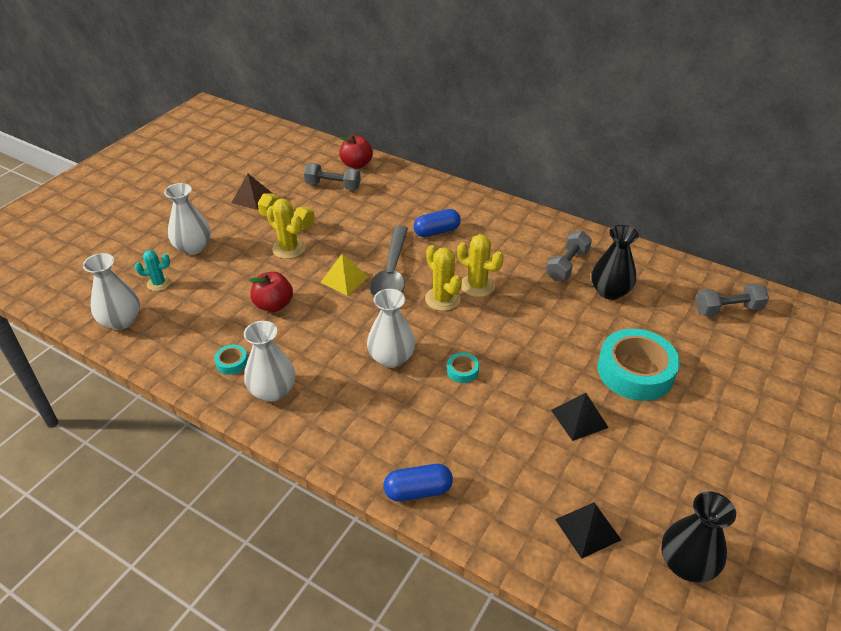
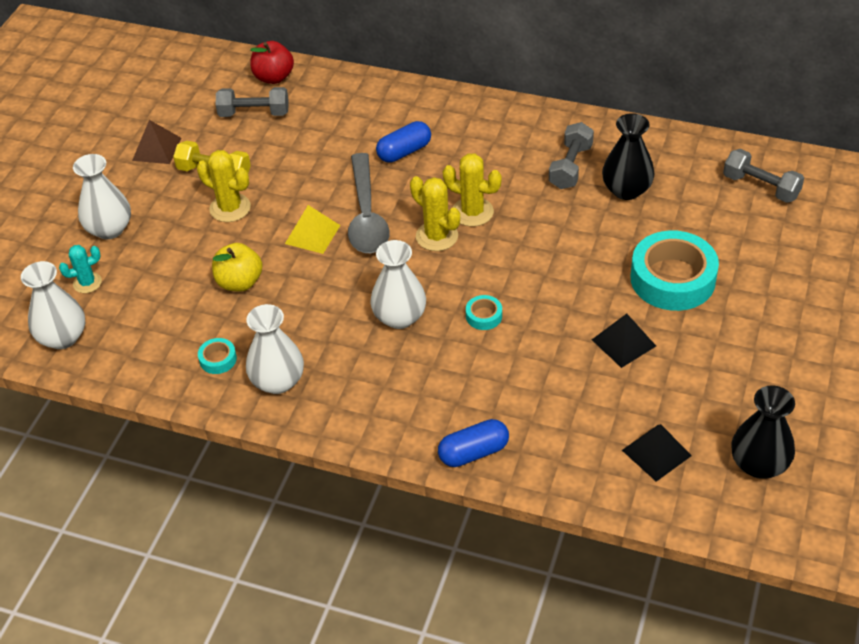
camera: 10 degrees left, 5 degrees up
red apple [249,272,293,312] -> yellow apple [212,243,263,292]
grey dumbbell [695,283,769,317] -> grey dumbbell turned 60 degrees clockwise [723,149,804,203]

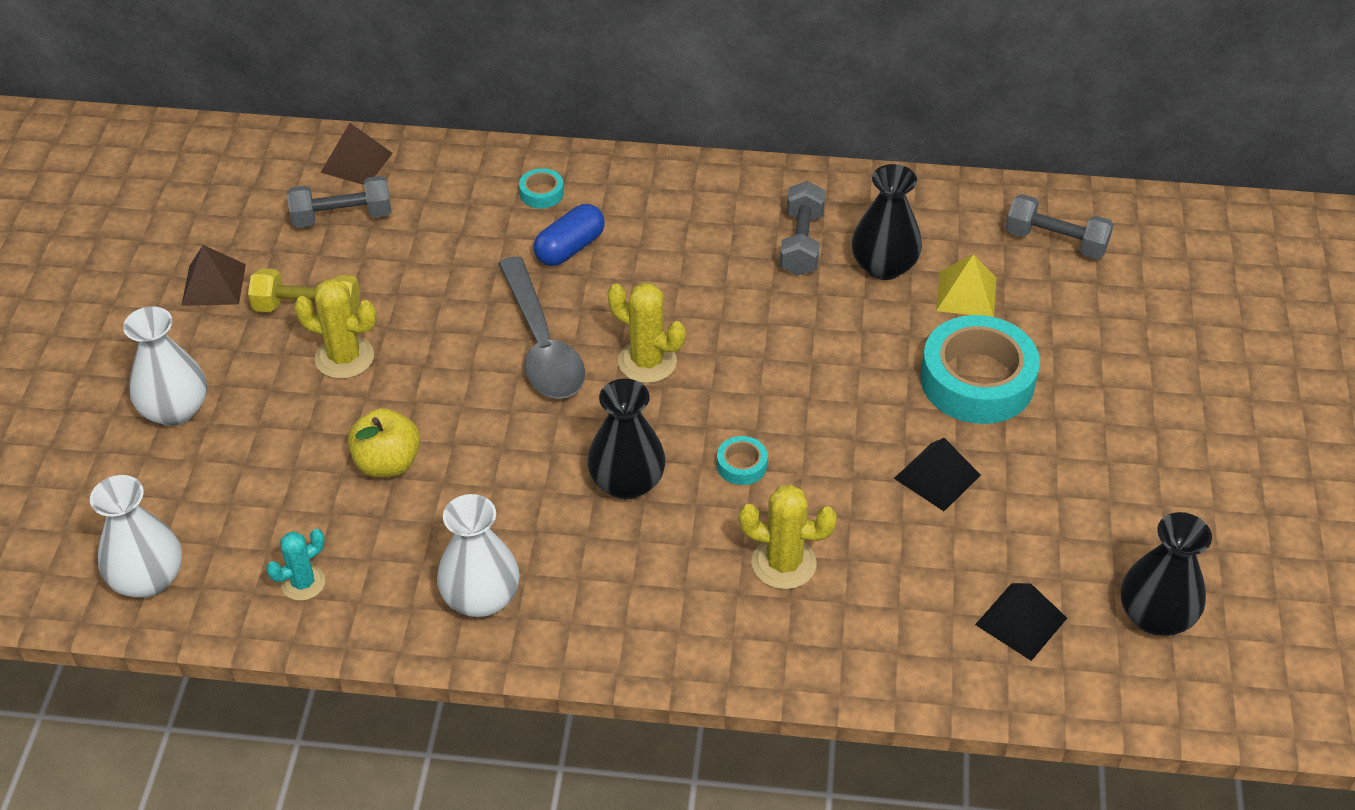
camera: 15 degrees left, 0 degrees up
turquoise cactus [59,245,102,293] -> turquoise cactus moved to [266,529,325,601]
turquoise tape [198,338,237,374] -> turquoise tape moved to [519,168,564,208]
red apple [250,41,294,84] -> brown pyramid [320,123,393,185]
yellow pyramid [285,205,340,254] -> yellow pyramid moved to [936,254,997,317]
white vase [370,240,426,329] -> black vase [587,379,666,500]
blue capsule [438,419,509,467] -> none
yellow cactus [443,153,502,226] -> yellow cactus moved to [739,484,837,589]

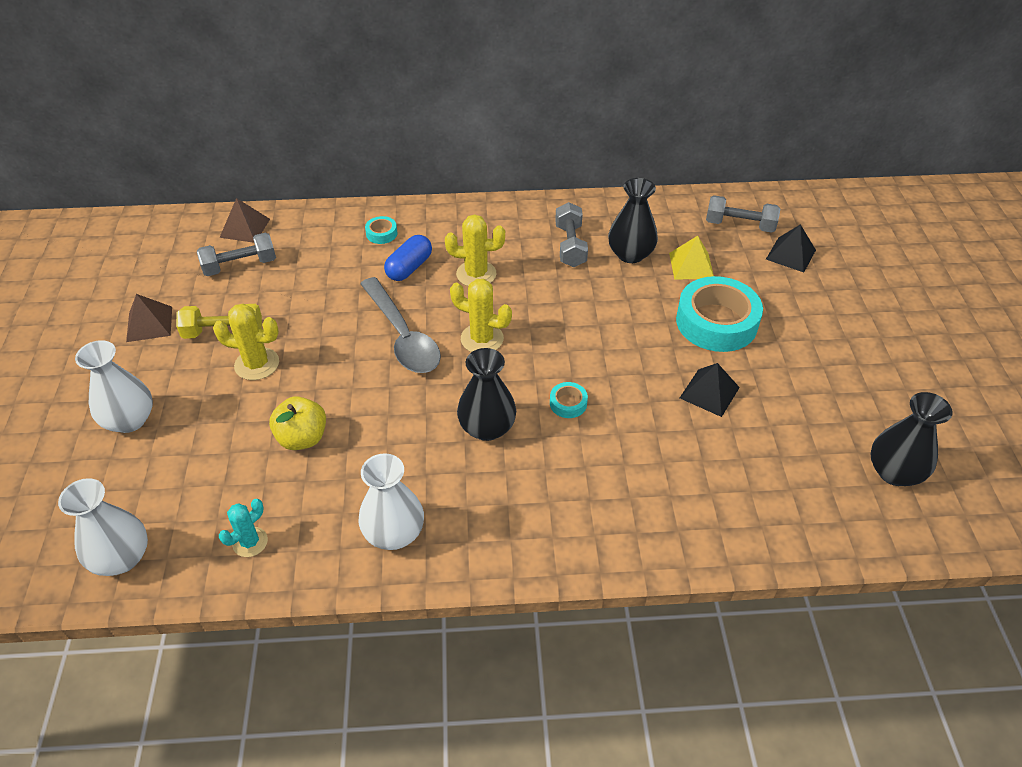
camera: 10 degrees left, 0 degrees up
yellow cactus [739,484,837,589] -> yellow cactus moved to [445,214,505,286]
black pyramid [975,583,1067,661] -> black pyramid moved to [766,224,816,272]

